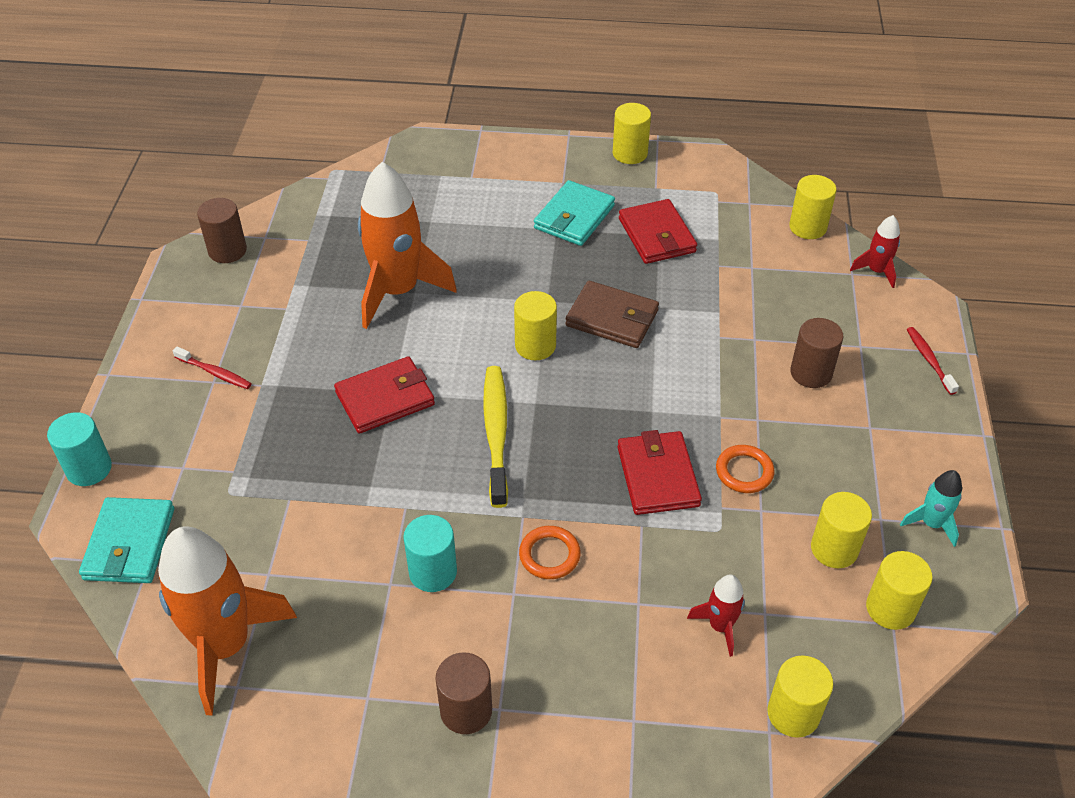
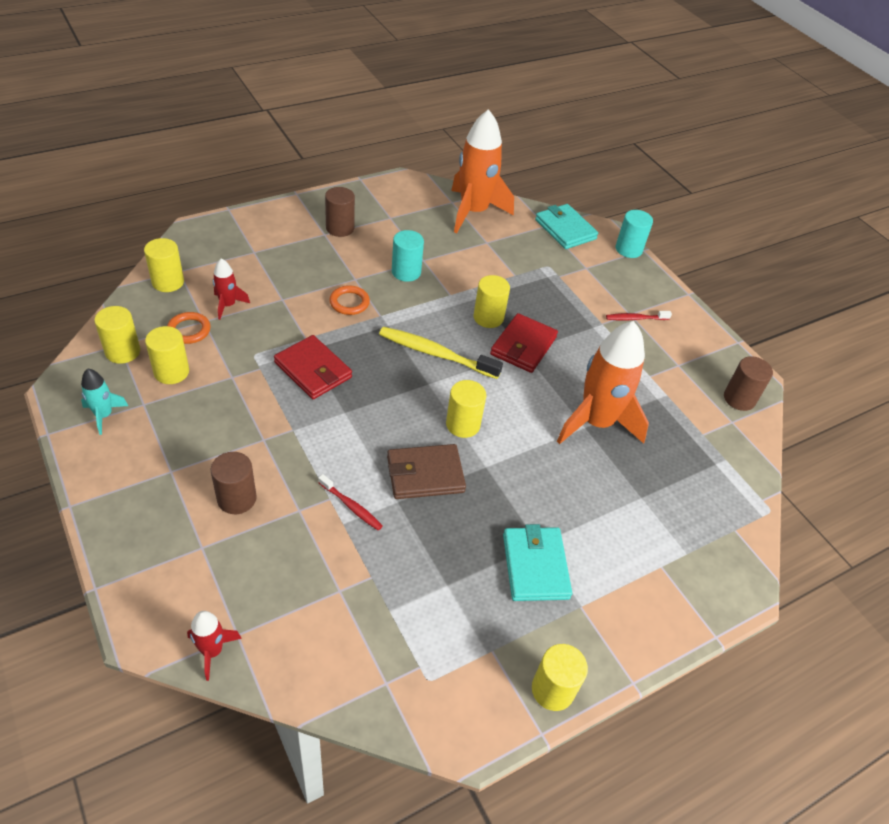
camera: 140 degrees right, 0 degrees up
yellow toothbrush [483,366,508,508] -> yellow toothbrush turned 150 degrees clockwise [379,327,503,379]
red wallet [619,199,697,264] -> none
orange ring [716,445,774,493] -> orange ring moved to [167,312,211,344]
yellow cylinder [789,175,837,239] -> yellow cylinder moved to [473,275,510,328]
red toothbrush [907,327,959,395] -> red toothbrush moved to [318,474,383,531]

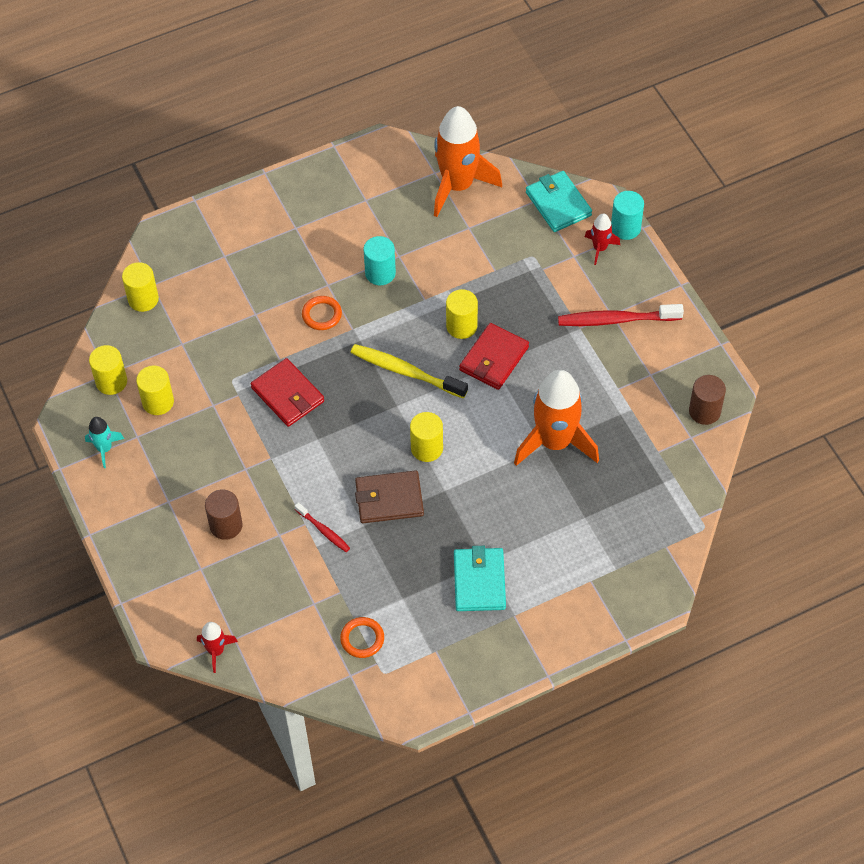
camera: 10 degrees right, 10 degrees up
orange ring [167,312,211,344] -> orange ring moved to [340,617,384,658]
red rocket [213,258,250,320] -> red rocket moved to [585,214,620,265]
brown cylinder [325,187,355,237] -> none
yellow cylinder [532,644,588,711] -> none
red toothbrush [606,311,672,320] -> red toothbrush [558,304,684,326], size x1.83

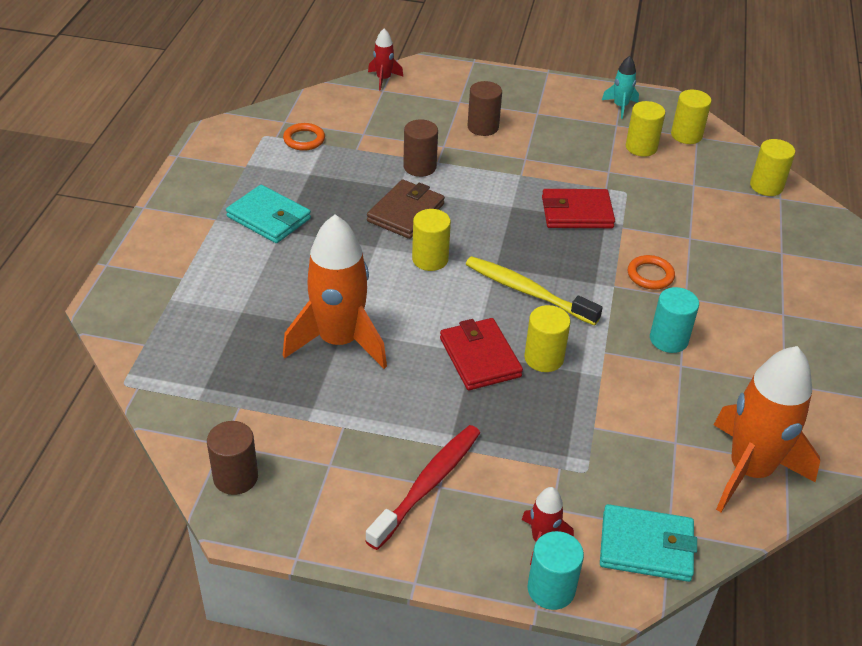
camera: 125 degrees right, 15 degrees down
red toothbrush [295,502,350,552] -> brown cylinder [403,119,438,177]
yellow toothbrush [350,344,468,399] -> yellow toothbrush turned 120 degrees counterclockwise [466,256,603,326]

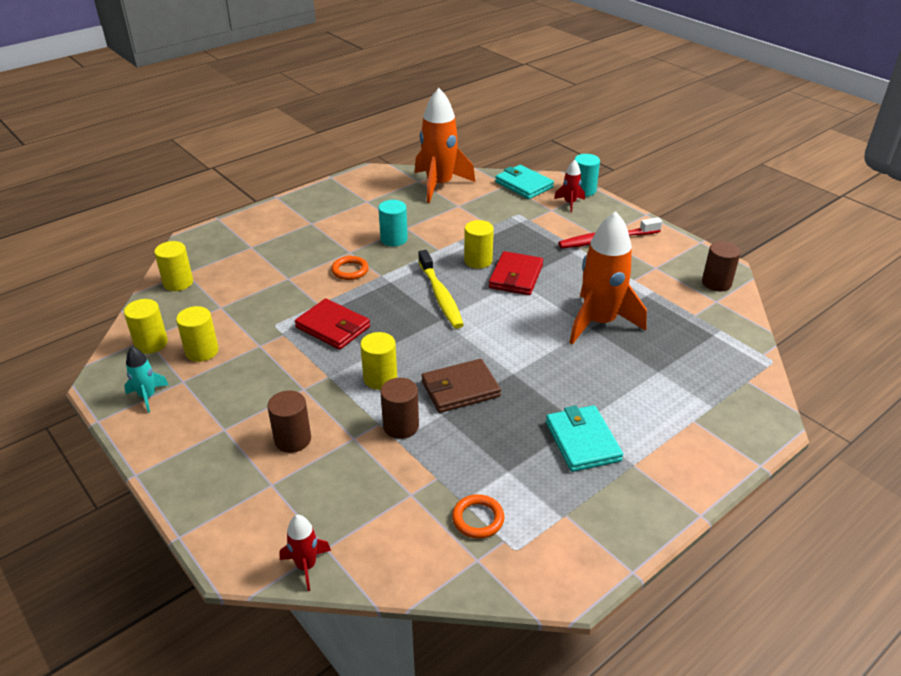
camera: 140 degrees left, 5 degrees down
yellow cylinder [412,209,451,271] -> yellow cylinder moved to [360,332,397,390]

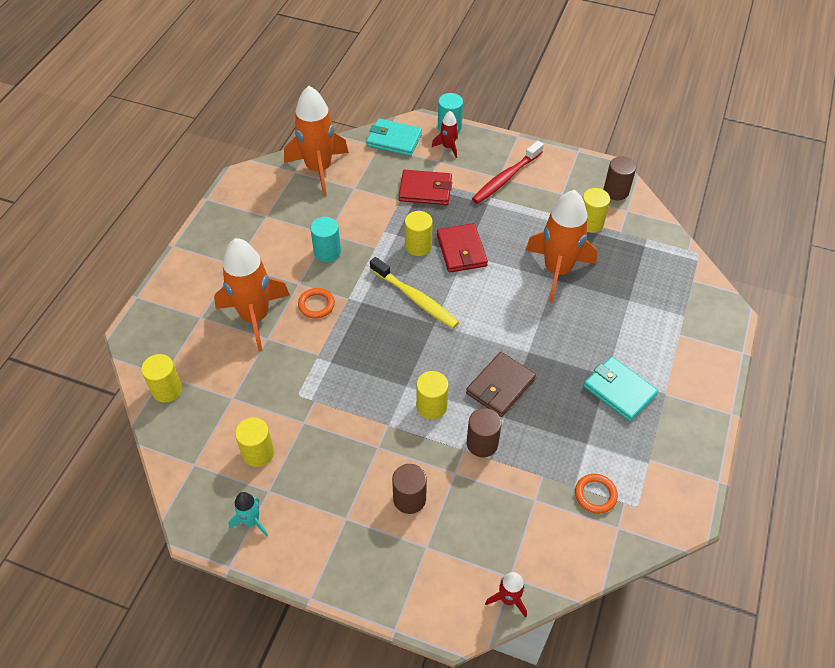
camera: 30 degrees left, 15 degrees up
yellow cylinder [124,299,168,354] -> yellow cylinder moved to [583,188,610,233]
red wallet [295,298,370,350] -> red wallet moved to [399,170,452,205]
none -> orange rocket [214,238,290,352]

